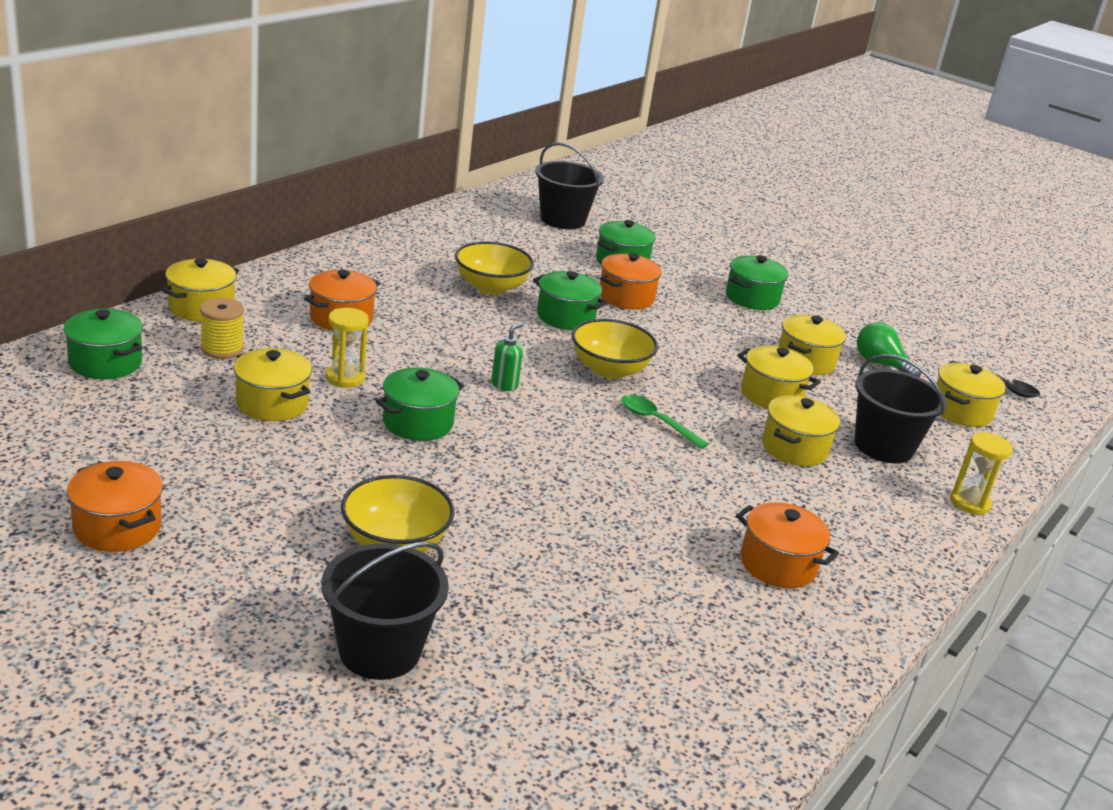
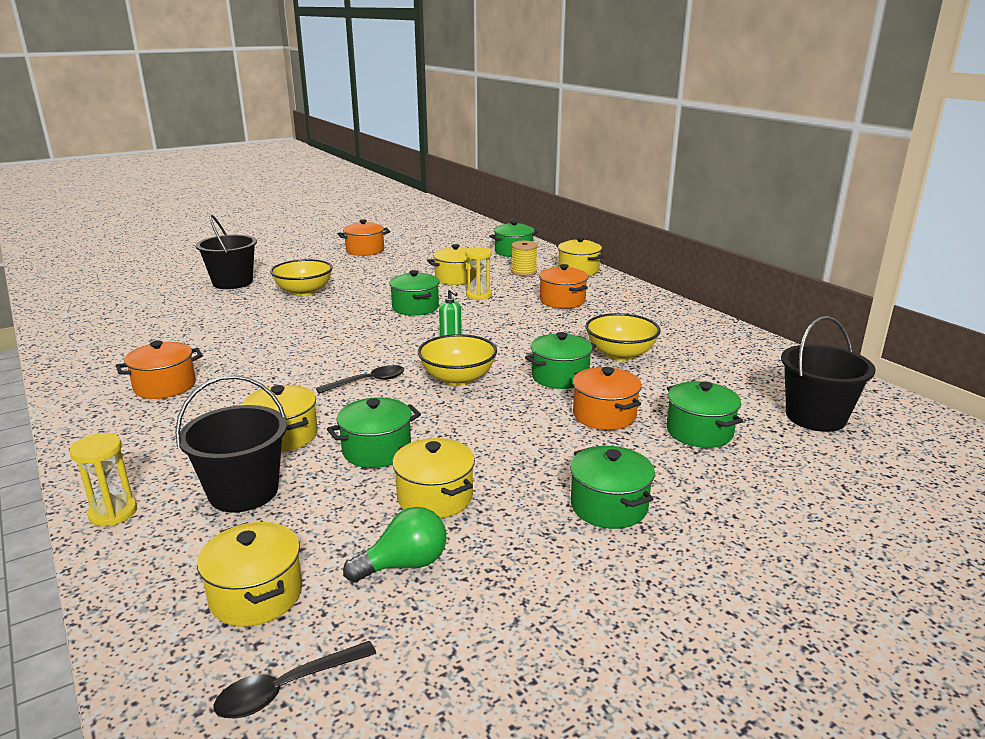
camera: 115 degrees right, 5 degrees down
green spoon [622,394,709,449] -> black spoon [316,365,405,394]
yellow pot [737,346,821,409] -> green pot [327,397,421,468]

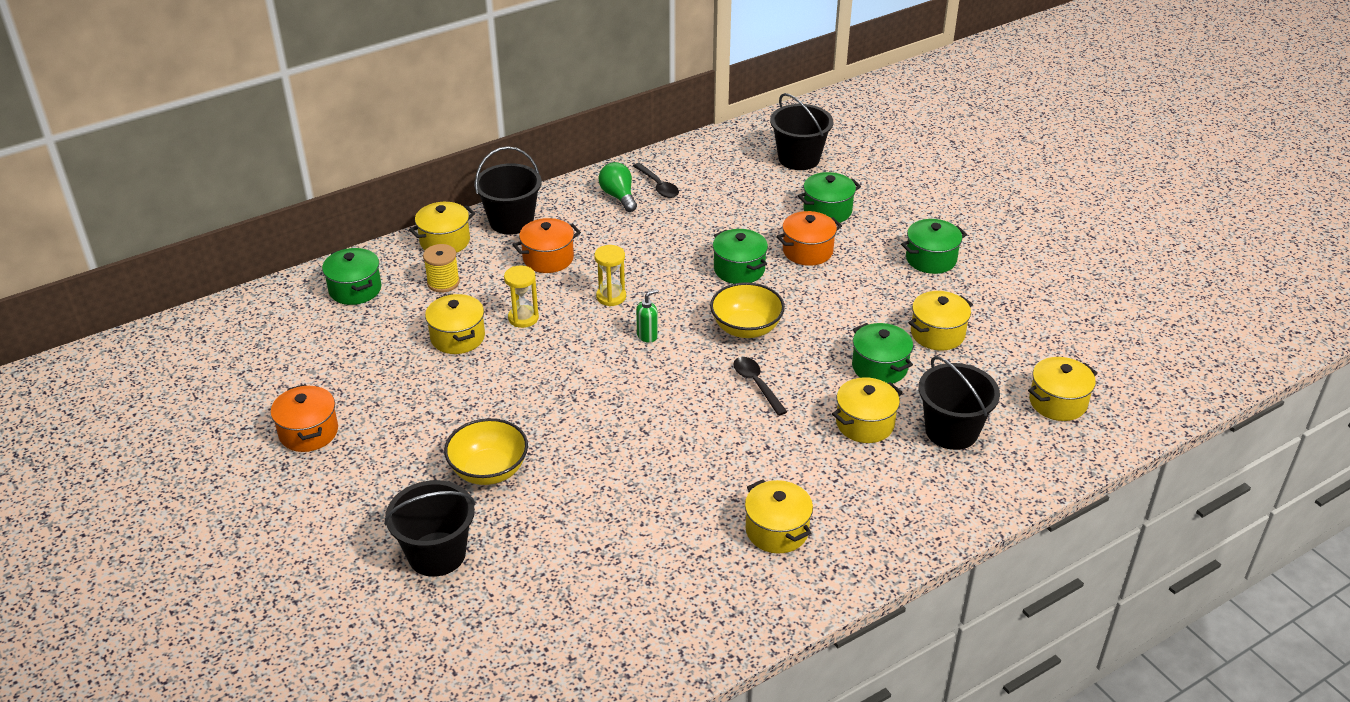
camera: 90 degrees left, 15 degrees up
yellow hourglass [69,433,137,526] -> yellow hourglass moved to [594,245,626,306]
orange pot [116,341,203,399] -> yellow pot [745,479,813,554]
black spoon [214,641,376,718] -> black spoon moved to [633,163,679,198]
green light bulb [343,507,447,583] -> green light bulb moved to [598,162,637,212]
green pot [389,270,440,316] -> none
yellow bowl [585,313,661,361] -> none
none -> black bucket [474,146,542,235]

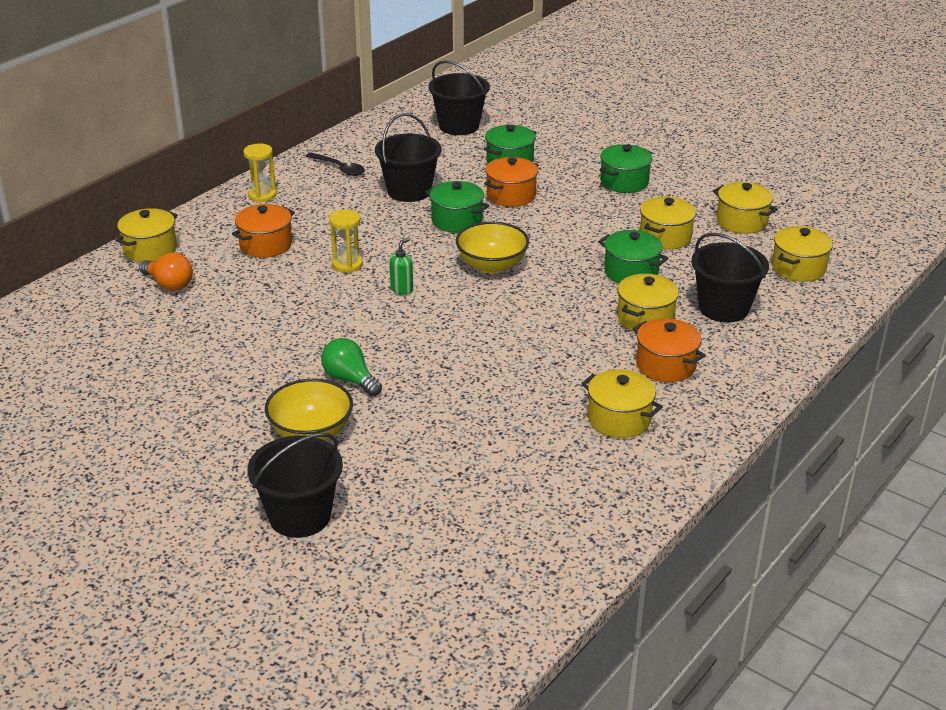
camera: 20 degrees left, 5 degrees down
orange pot [271,384,338,452] -> orange pot moved to [633,318,706,382]
green pot [322,248,381,305] -> none
yellow spool [423,244,460,293] -> orange light bulb [139,252,193,291]
yellow pot [425,294,485,354] -> yellow pot moved to [713,182,778,234]
black bucket [474,146,542,235] -> black bucket moved to [375,113,441,202]
yellow hourglass [504,265,539,328] -> yellow hourglass moved to [243,144,277,202]
green light bulb [598,162,637,212] -> green light bulb moved to [321,338,382,396]
black spoon [733,357,787,416] -> none

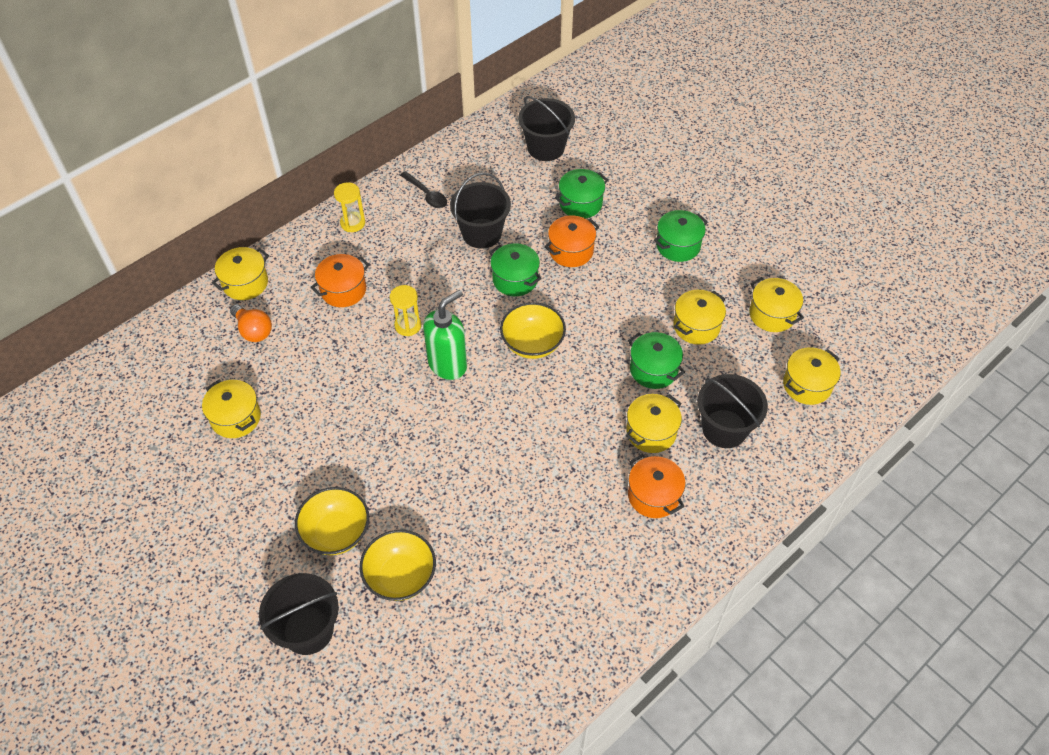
camera: 10 degrees right, 20 degrees up
green light bulb [321,338,382,396] -> none
green soap dispenser [389,237,413,295] -> green soap dispenser [423,290,467,380], size x2.06
yellow pot [581,369,663,438] -> yellow pot moved to [202,380,261,438]
none -> yellow bowl [360,530,436,601]

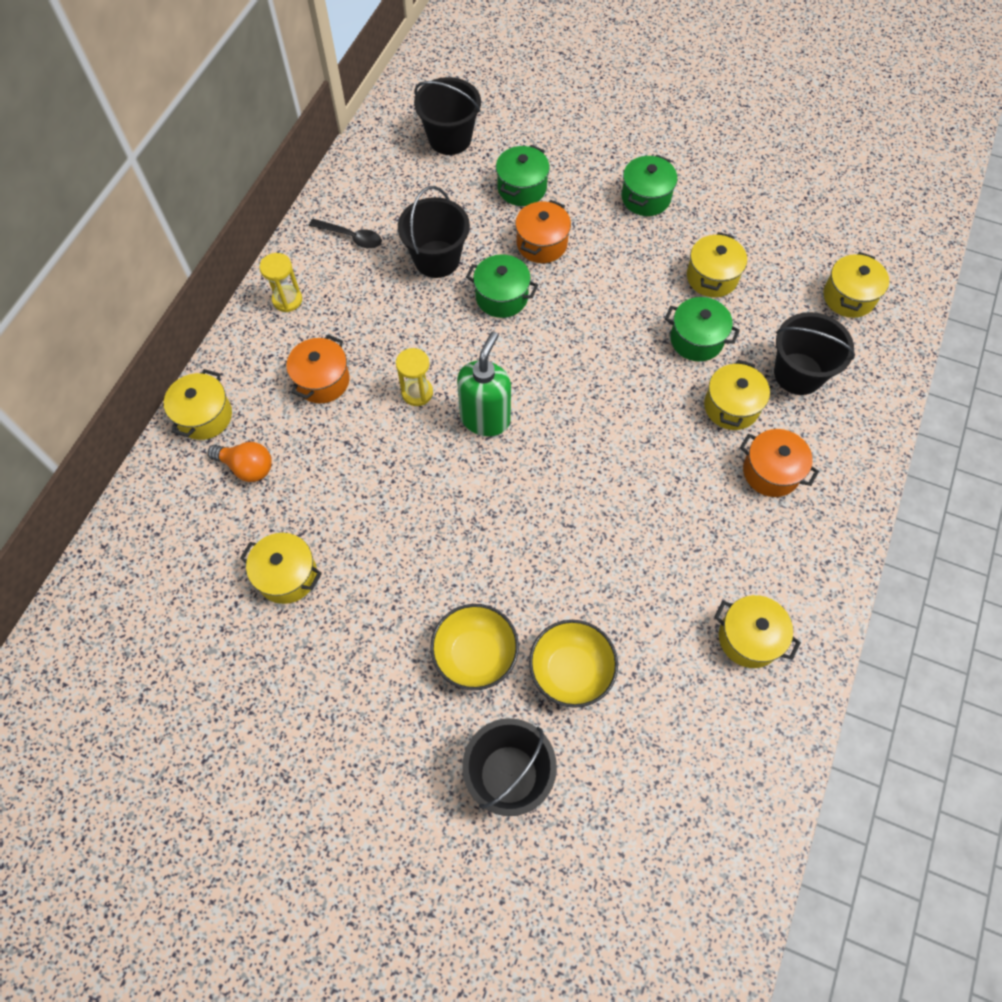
camera: 25 degrees left, 10 degrees up
yellow bowl [500,302,566,359] -> none
yellow pot [749,277,804,332] -> yellow pot moved to [714,595,801,668]

